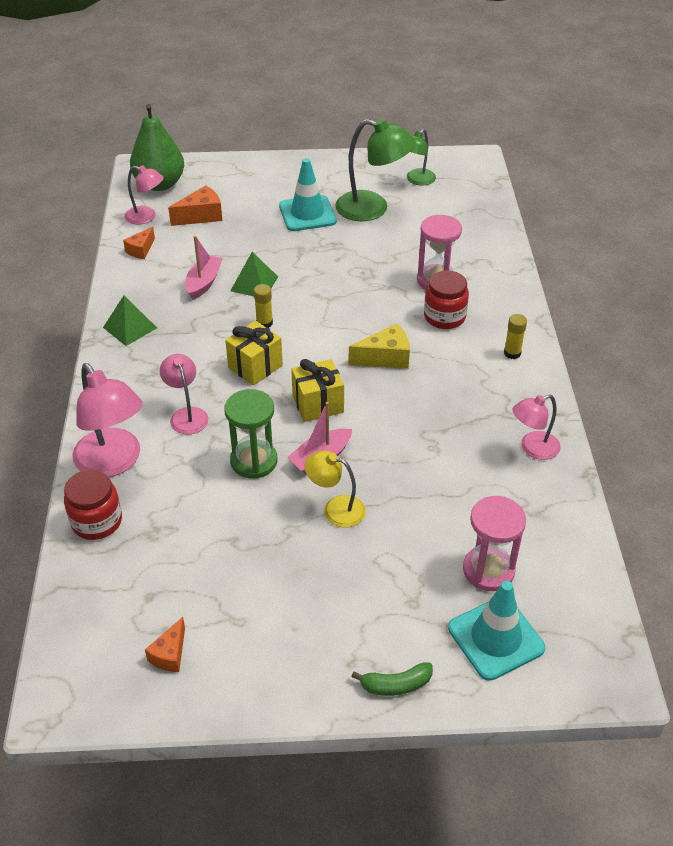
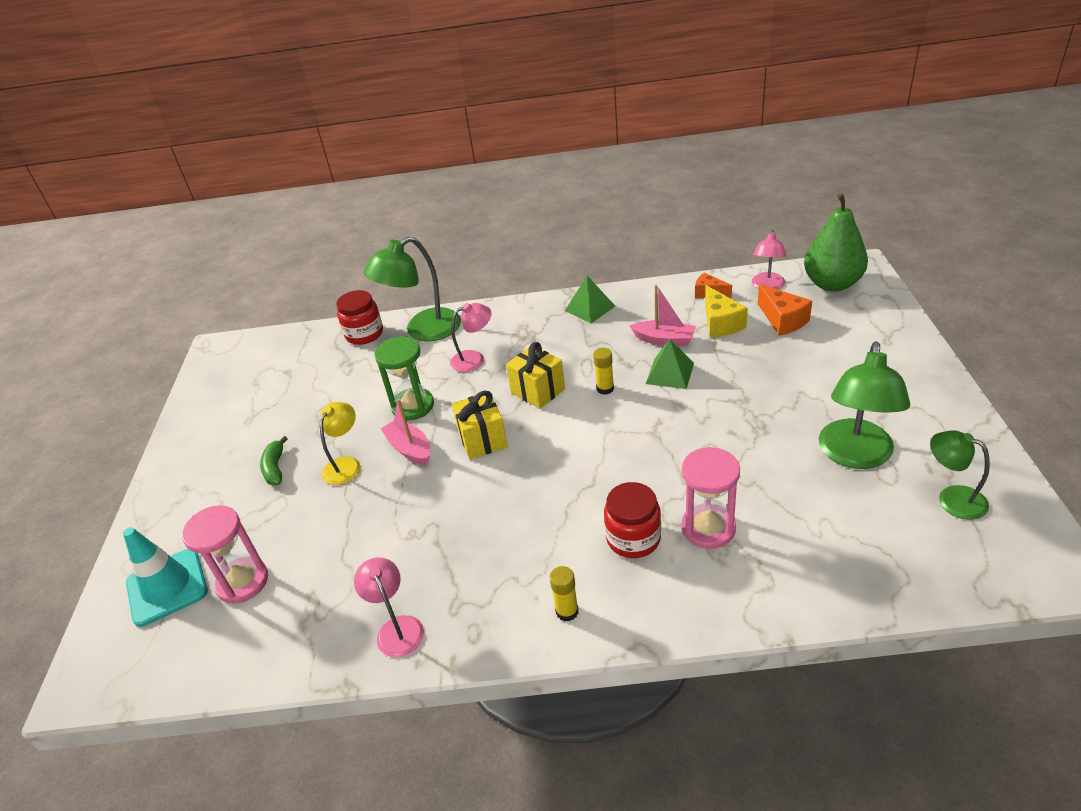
camera: 95 degrees right, 5 degrees down
pink lamp [72,363,143,477] -> green lamp [363,236,461,341]
orange cheese [145,617,185,672] -> none
turquoise traffic cone [279,158,337,231] -> none
yellow cheese [349,324,410,369] -> yellow cheese moved to [705,285,748,338]
green banana [351,662,433,696] -> green banana moved to [260,436,288,485]

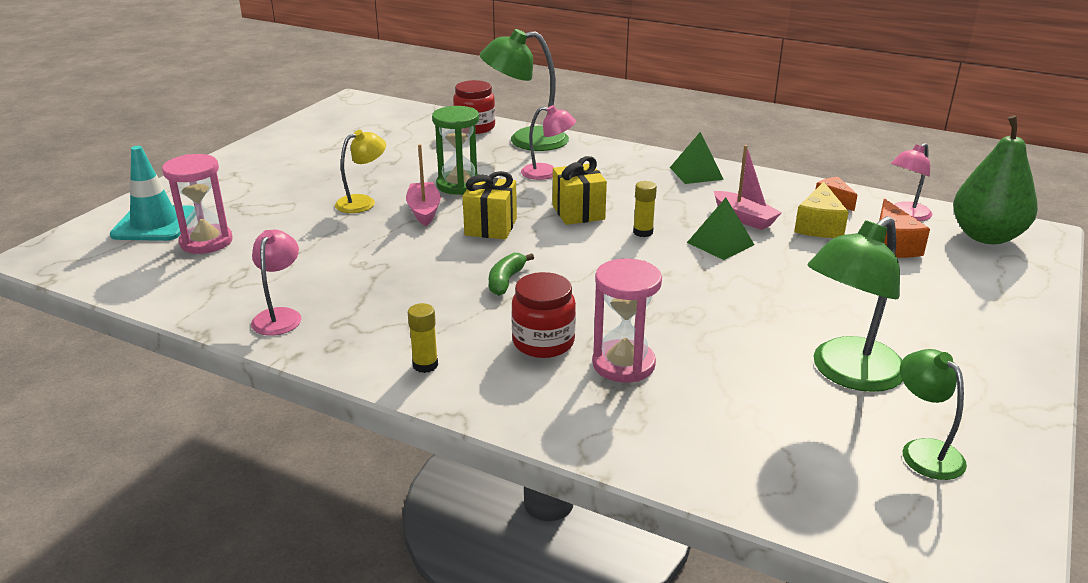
camera: 25 degrees right, 10 degrees down
green banana [260,436,288,485] -> green banana moved to [489,253,534,296]

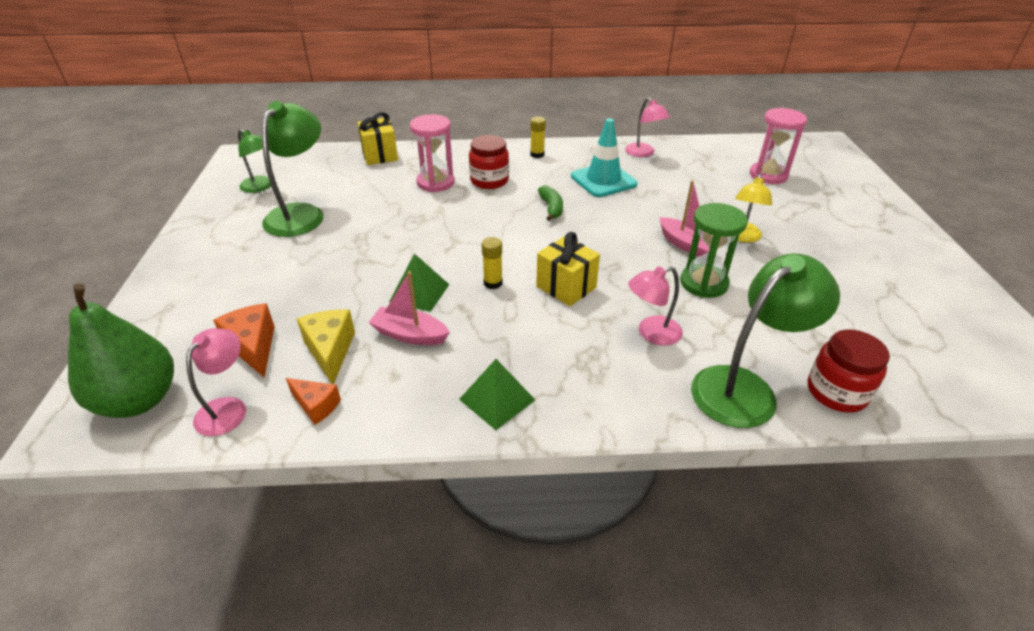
camera: 150 degrees right, 10 degrees up
turquoise traffic cone [110,146,194,241] -> turquoise traffic cone moved to [571,118,638,197]
yellow gift [463,171,517,239] -> yellow gift moved to [357,112,398,165]

